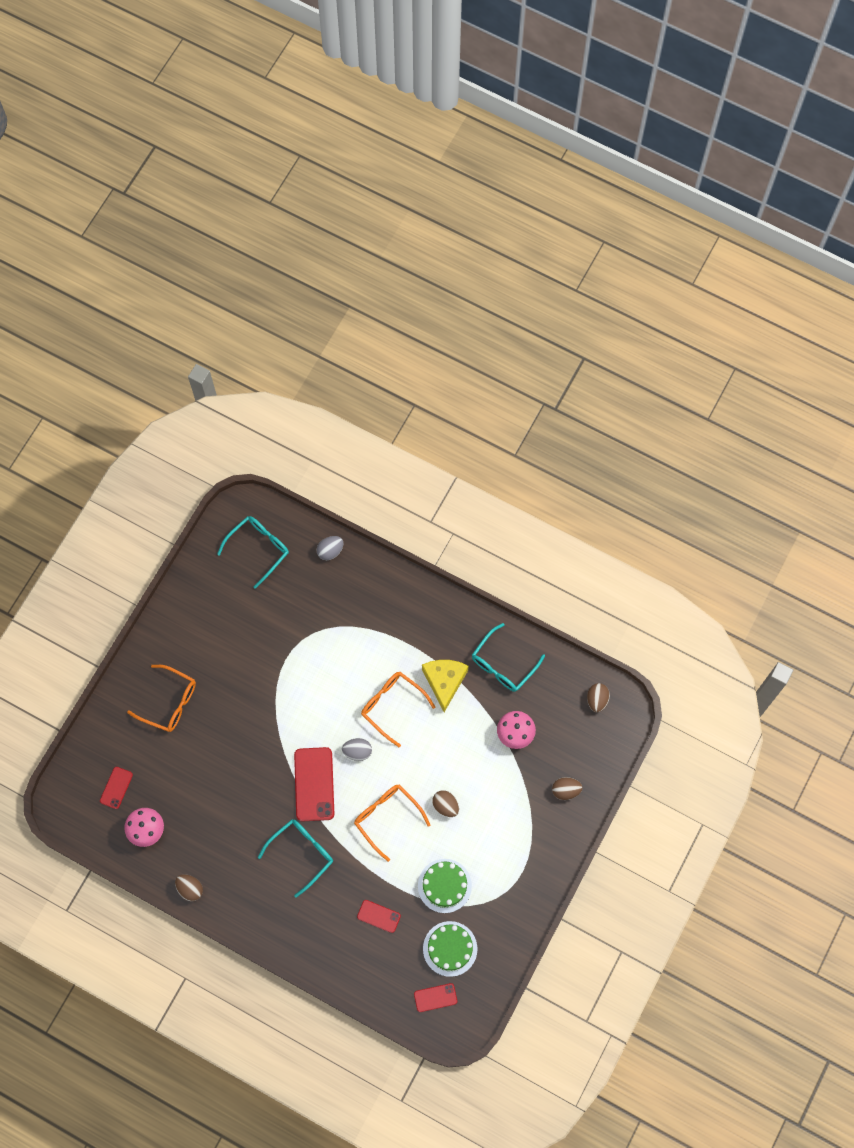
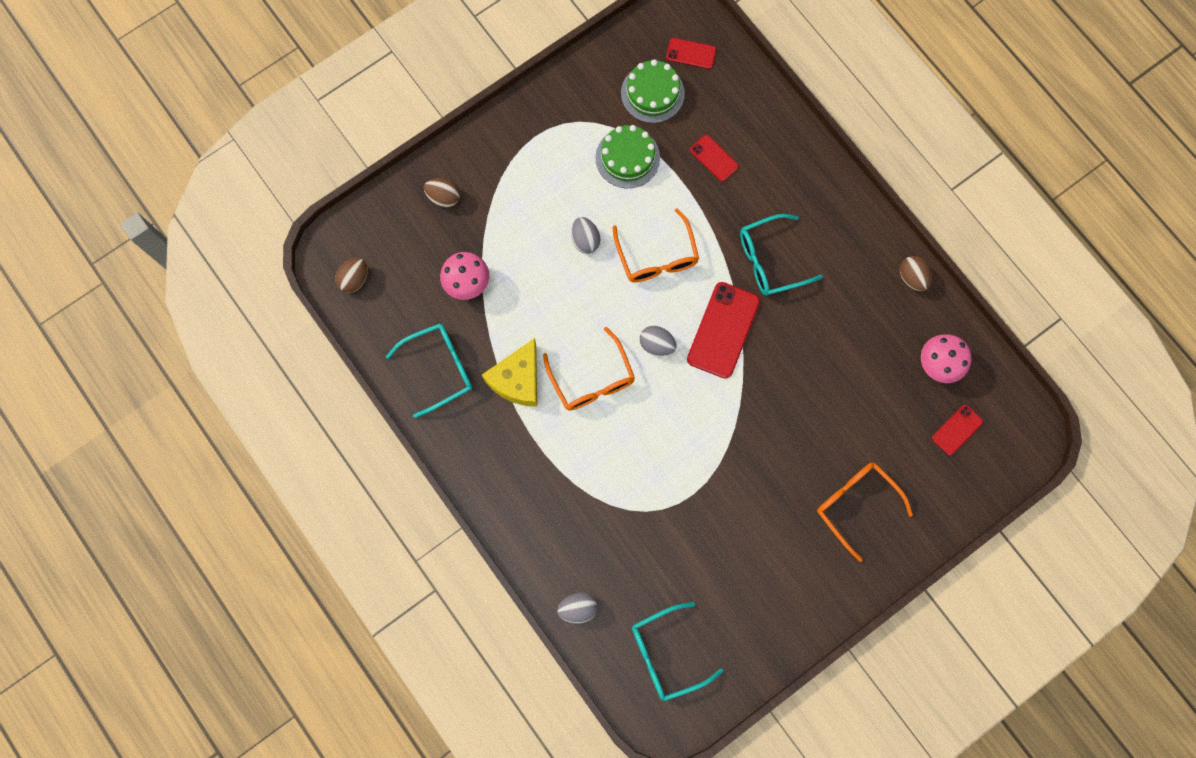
camera: 155 degrees left, 5 degrees up
brown egg [432,790,459,817] -> grey egg [571,217,600,254]

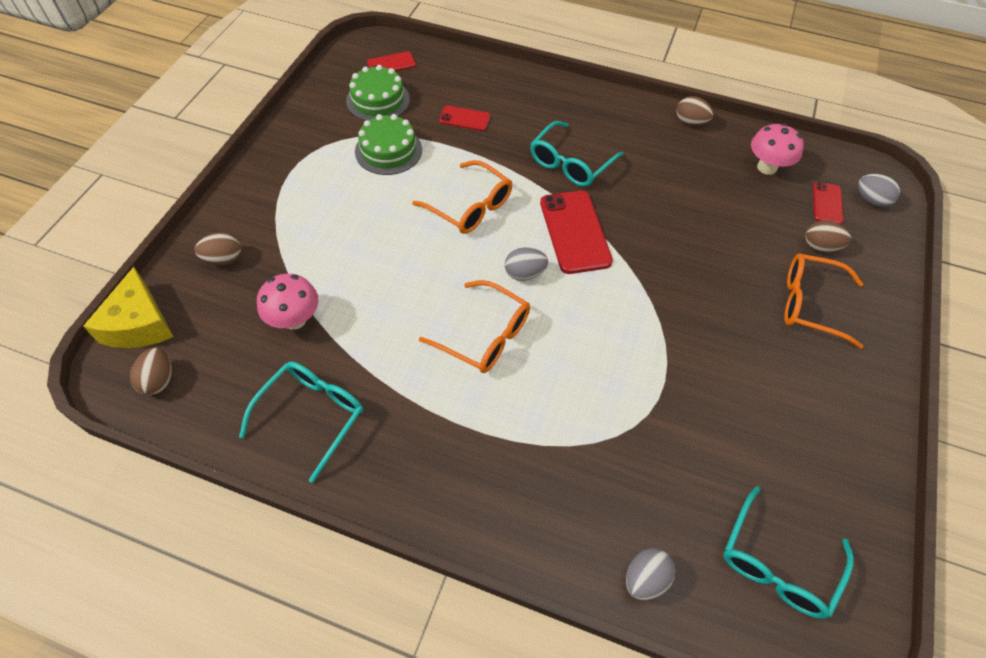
camera: 35 degrees left, 20 degrees down
yellow cheese [482,338,537,407] -> yellow cheese moved to [83,267,174,348]
grey egg [571,217,600,254] -> grey egg moved to [858,174,900,207]
none -> brown egg [805,220,851,252]

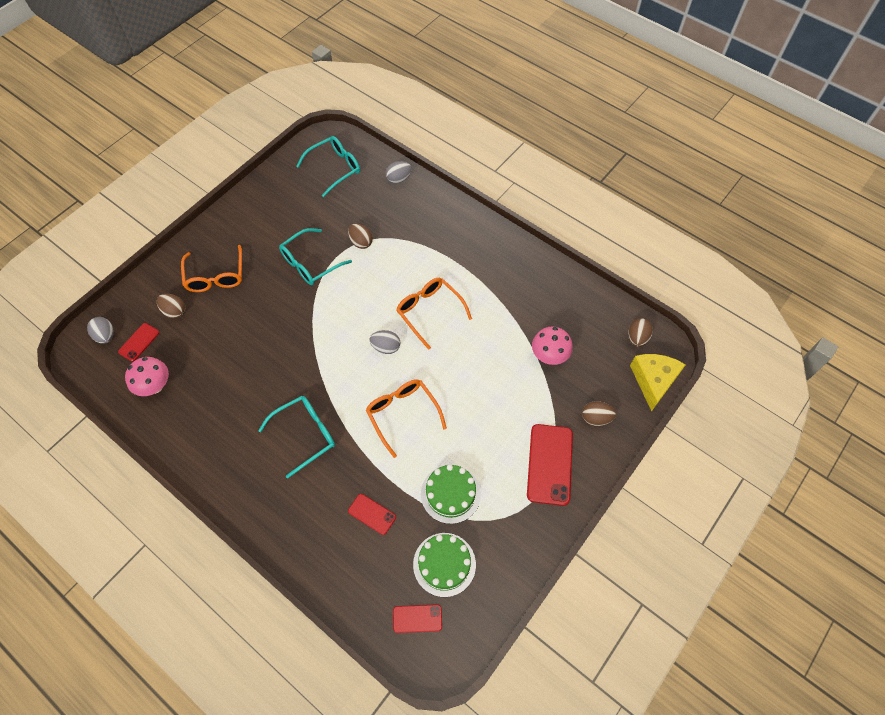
camera: 160 degrees left, 5 degrees up
turquoise glasses [239,361,363,483] -> turquoise glasses moved to [279,228,352,285]
red phone [540,191,613,274] -> red phone moved to [527,424,573,506]
brown egg [676,96,714,126] -> brown egg moved to [348,224,373,249]
orange glasses [784,253,863,349] -> orange glasses turned 45 degrees clockwise [181,245,242,292]

